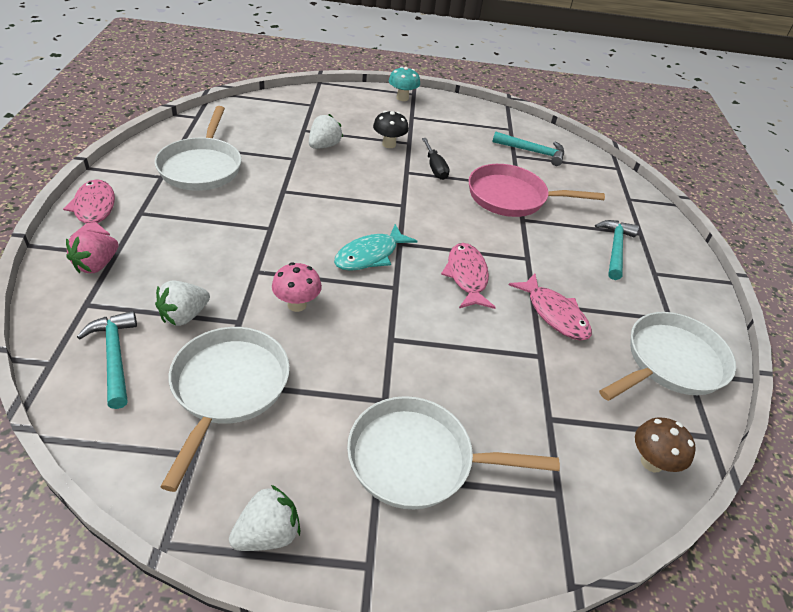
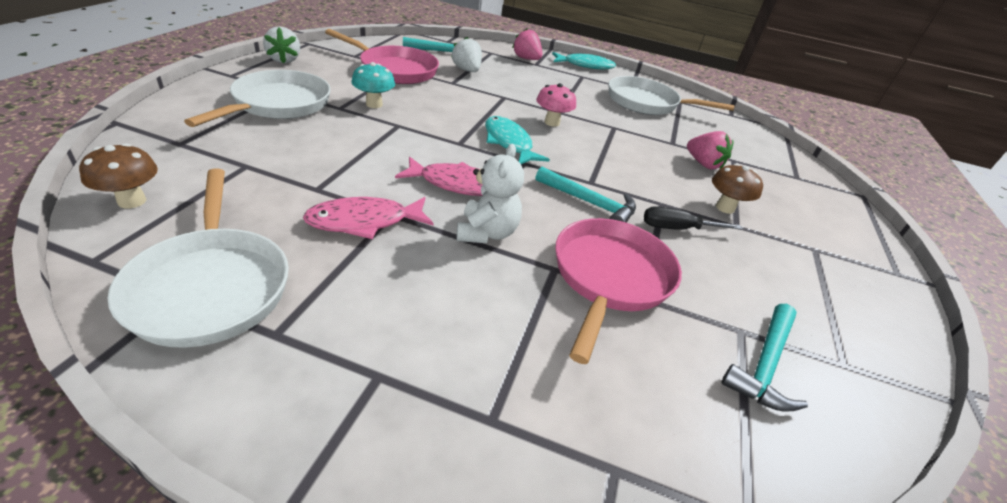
camera: 105 degrees right, 5 degrees down
pink fish [63,179,115,236] -> turquoise fish [552,52,616,70]
white pan [160,327,290,492] -> pink pan [325,29,439,84]
pink mushroom [272,263,322,312] -> pink mushroom moved to [536,83,576,127]
white strawberry [309,114,343,149] -> pink strawberry [687,131,734,169]
black mushroom [373,111,409,148] -> brown mushroom [712,164,763,214]
turquoise mushroom [389,66,420,101] -> turquoise mushroom moved to [351,62,395,108]
turquoise hammer [595,220,639,280] -> turquoise hammer moved to [536,167,636,223]
none -> white teddy bear [457,144,524,243]

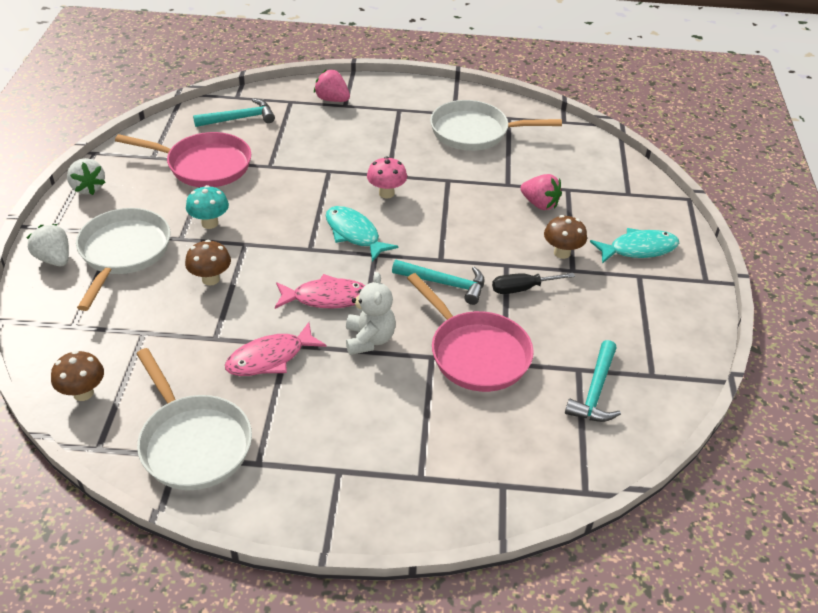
camera: 10 degrees left, 5 degrees up
white strawberry [451,37,482,72] -> white strawberry moved to [27,224,69,266]
turquoise fish [552,52,616,70] -> turquoise fish moved to [590,228,679,264]
pink pan [555,218,682,364] -> pink pan turned 135 degrees clockwise [407,273,534,392]
none -> brown mushroom [185,240,231,286]

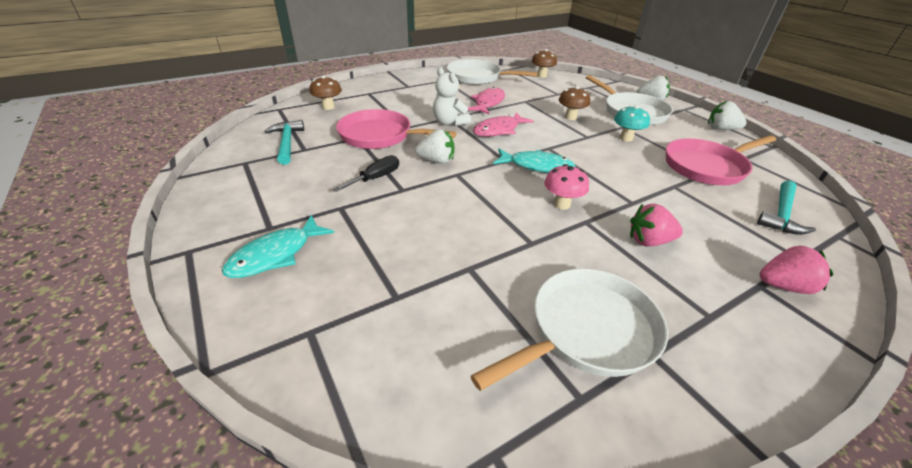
camera: 145 degrees right, 5 degrees down
turquoise hammer [392,260,485,305] -> white strawberry [415,129,454,164]
pink strawberry [520,174,562,210] -> pink strawberry moved to [630,204,683,246]
brown mushroom [544,215,587,259] -> brown mushroom moved to [310,76,342,110]

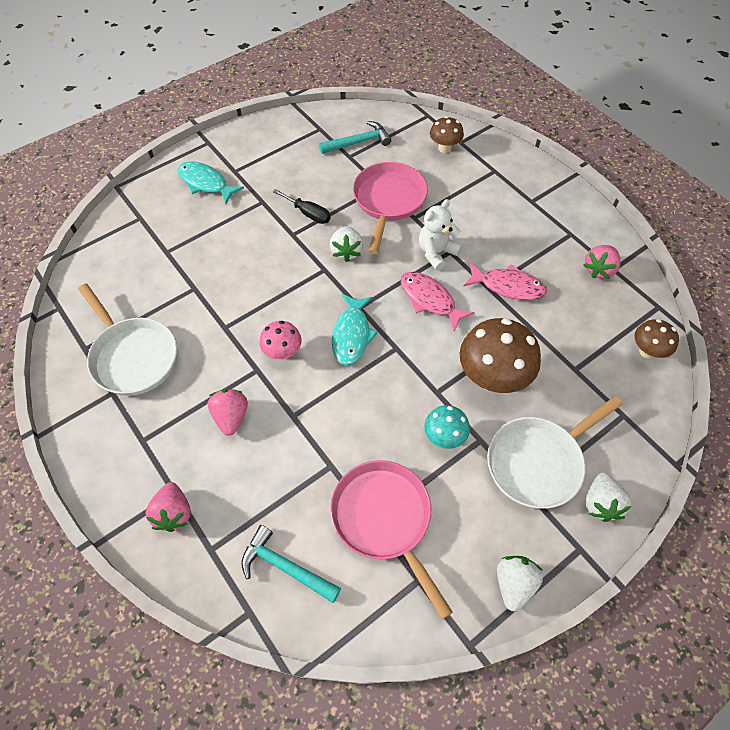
camera: 85 degrees right, 20 degrees up
white pan [447,59,538,85] -> pink strawberry [584,245,621,279]
brown mushroom [559,86,590,120] -> brown mushroom [460,318,541,393], size x1.82

